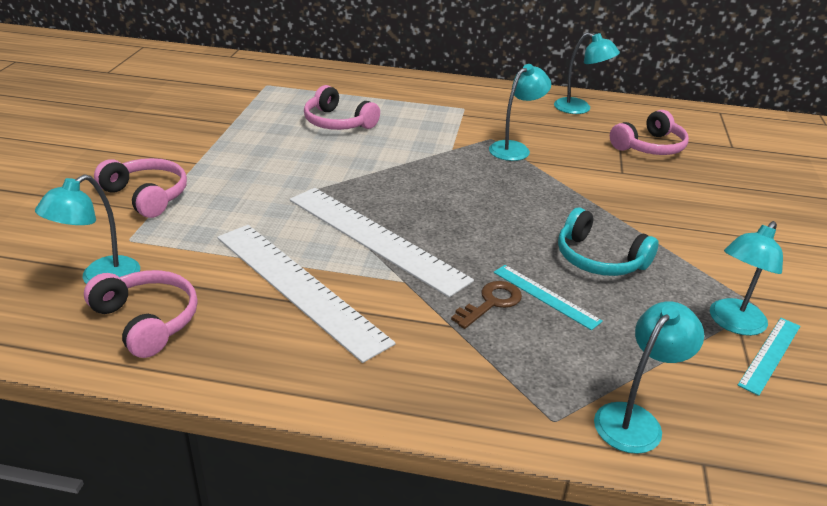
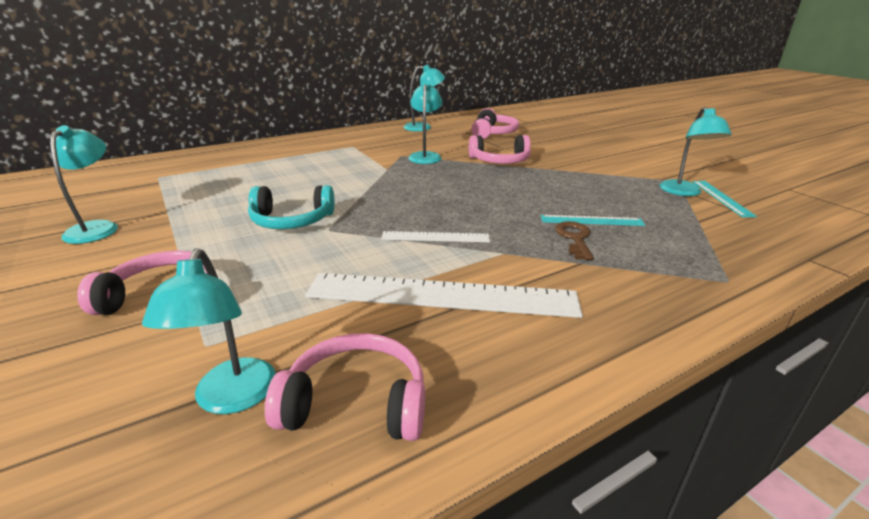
camera: 40 degrees left, 5 degrees down
white ruler [290,188,474,297] -> white ruler [381,231,490,242], size x0.49
pink headphones [304,85,380,130] -> pink headphones moved to [469,135,531,164]
turquoise headphones [558,208,659,276] -> turquoise headphones moved to [248,185,335,229]
turquoise lamp [594,301,704,454] -> turquoise lamp moved to [50,125,118,244]

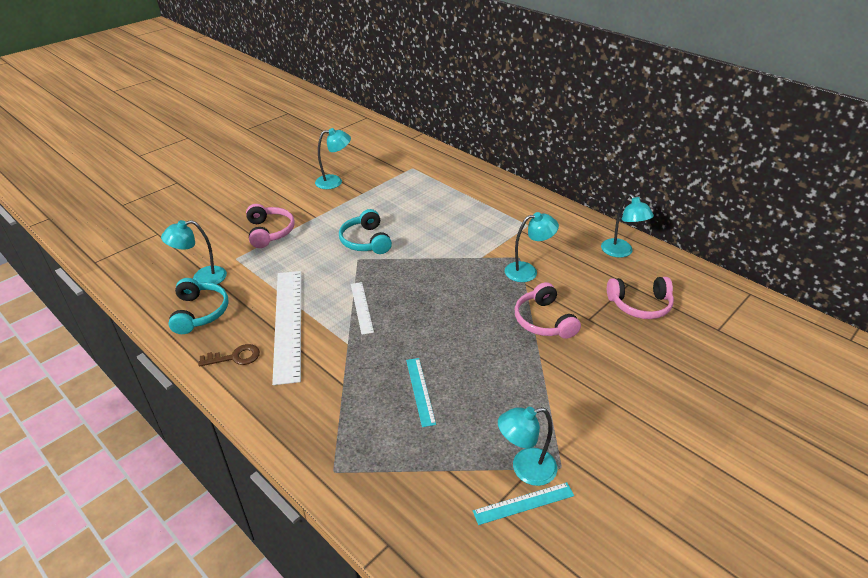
camera: 75 degrees right, 10 degrees up
pink headphones [265,333,425,441] -> turquoise headphones [168,278,229,334]
brown key [555,221,594,260] -> brown key moved to [198,344,260,367]

